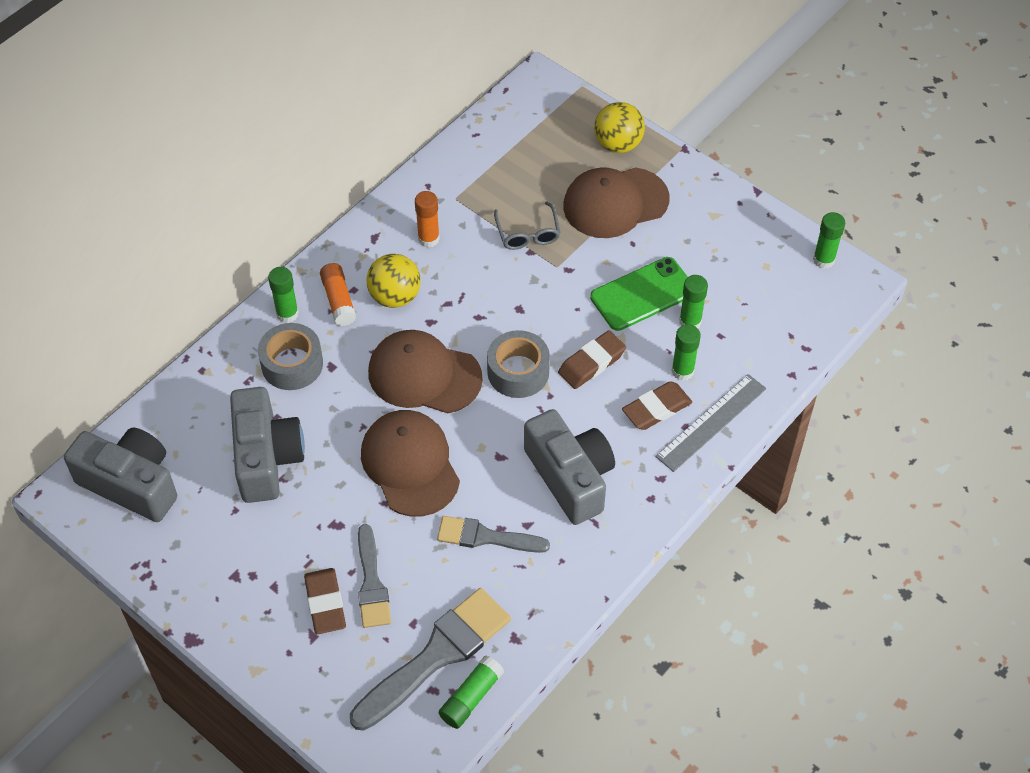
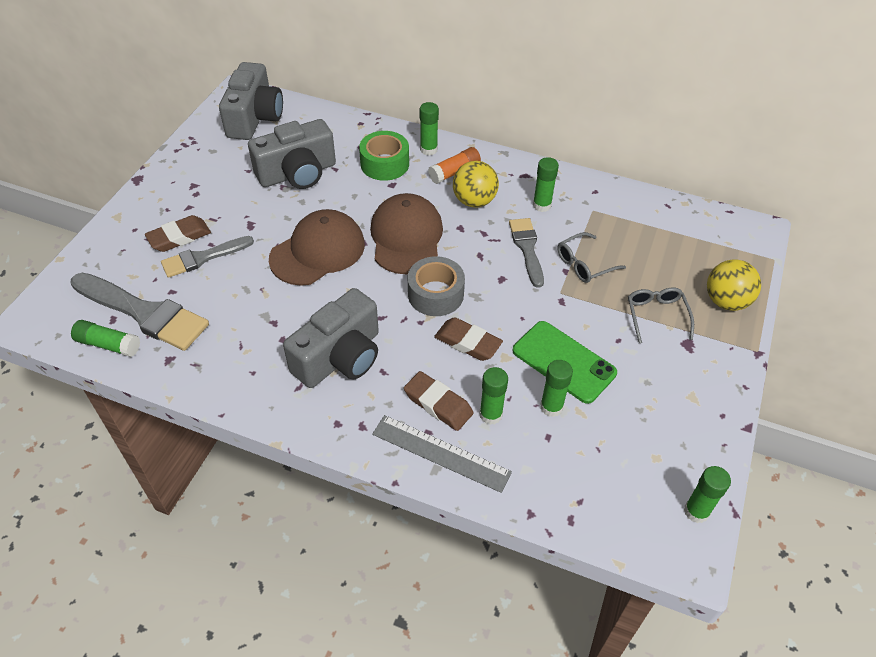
camera: 70 degrees right, 5 degrees down
grey tape [258,323,323,390] -> green tape [359,131,409,181]
orange glue stick [415,191,440,248] -> green glue stick [533,157,559,212]
grey brush [437,516,550,553] -> grey brush moved to [509,218,544,288]
brown cap [563,167,669,238] -> grey glasses [628,287,694,343]

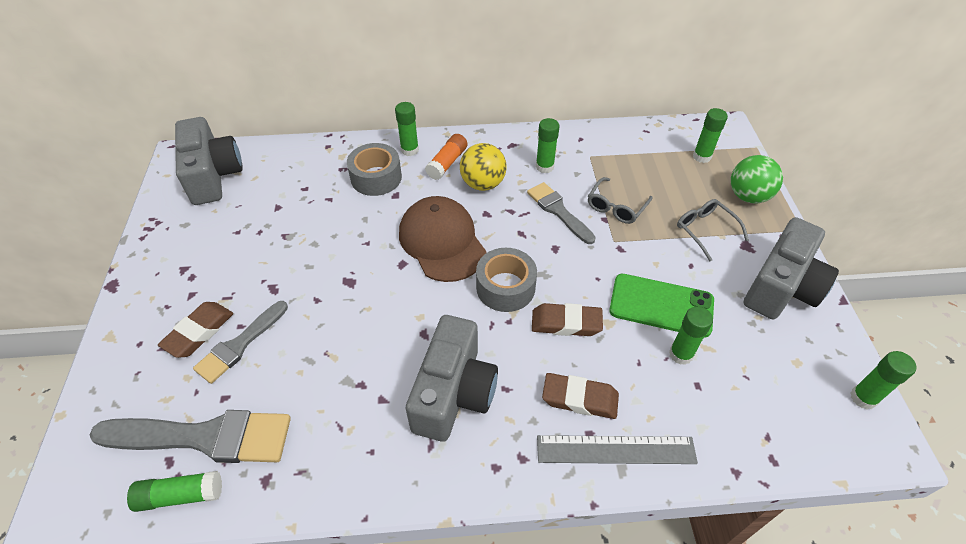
camera: 25 degrees left, 0 degrees up
grey camera [248,119,336,189] -> grey camera moved to [744,217,839,319]
brown cap [269,209,365,286] -> none
green tape [359,131,409,181] -> grey tape [347,143,402,196]
green glue stick [479,367,508,425] -> green glue stick moved to [693,108,728,163]
yellow ball [707,259,761,311] -> green ball [731,155,783,204]

